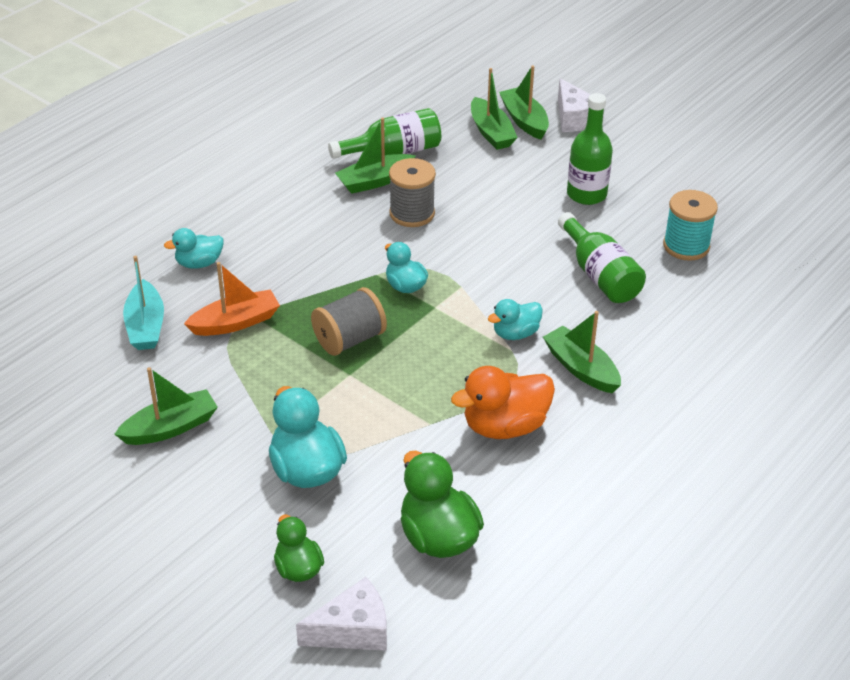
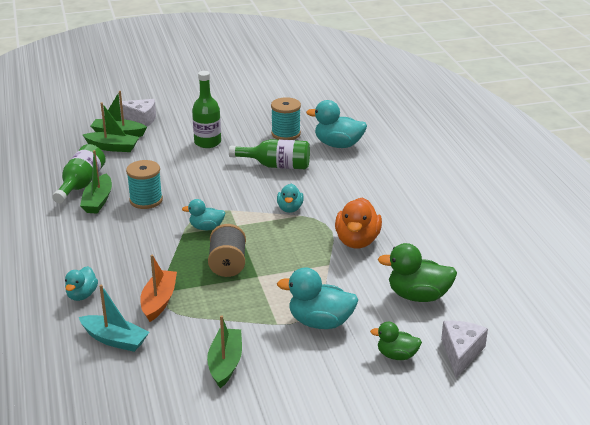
camera: 55 degrees left, 10 degrees down
grey spool [389,158,436,227] -> turquoise spool [126,160,163,209]
green boat [543,311,621,393] -> none
none -> turquoise duck [306,100,367,148]

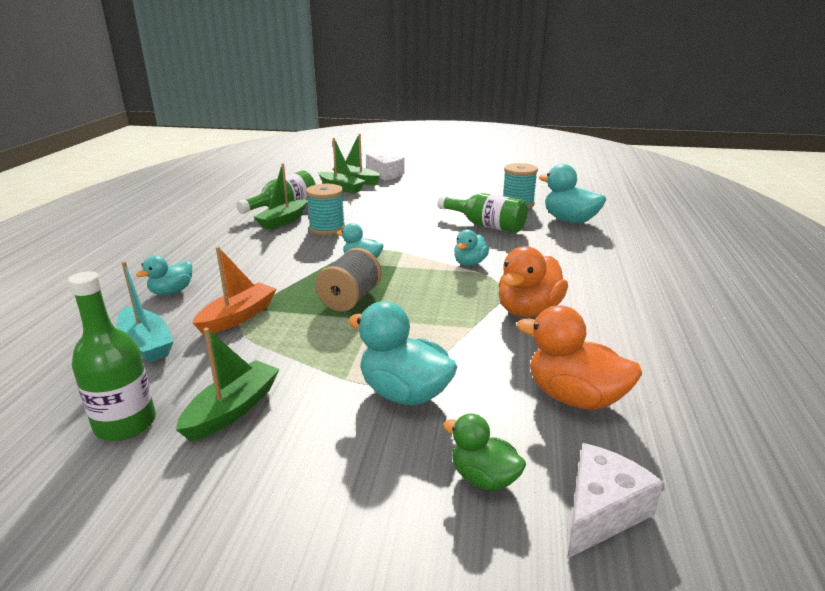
camera: 25 degrees right, 5 degrees down
green bottle [192,71,221,148] -> green bottle moved to [68,271,156,441]
green duck [378,243,457,302] -> orange duck [517,305,642,410]

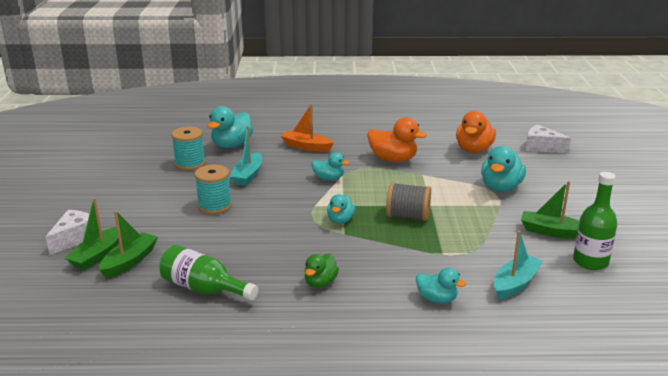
camera: 100 degrees left, 0 degrees up
orange boat [193,247,276,335] -> orange boat moved to [281,104,334,152]
green boat [254,163,306,230] -> none
turquoise spool [306,184,345,235] -> turquoise spool moved to [194,165,232,214]
green bottle [437,193,528,233] -> turquoise boat [230,126,262,186]
green duck [443,413,526,491] -> green duck moved to [305,253,339,288]

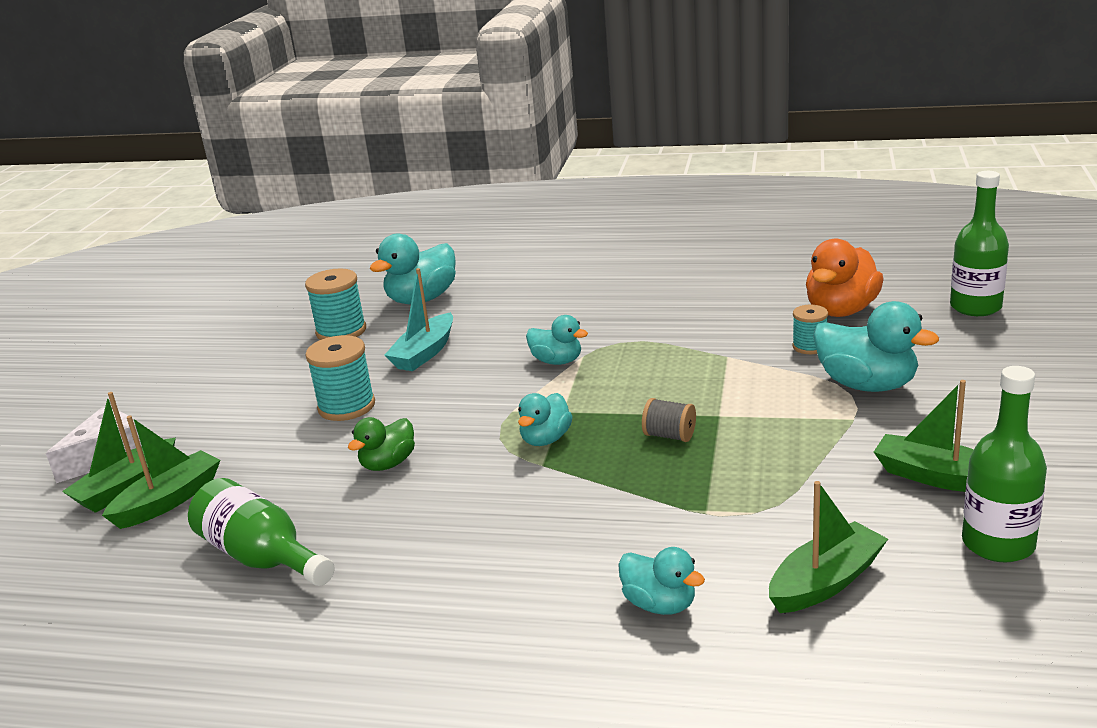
camera: 15 degrees right, 0 degrees up
orange boat [281,104,334,152] -> none
green duck [305,253,339,288] -> green duck moved to [348,417,415,471]
orange duck [367,117,427,162] -> none
grey spool [386,182,431,221] -> grey spool [642,398,696,442], size x0.60
turquoise duck [481,146,526,192] -> turquoise duck turned 90 degrees counterclockwise [813,301,939,392]
turquoise boat [494,231,543,300] -> green boat [769,481,888,613]
white cheese [526,125,571,154] -> green bottle [950,171,1009,316]
none -> turquoise spool [792,305,828,354]

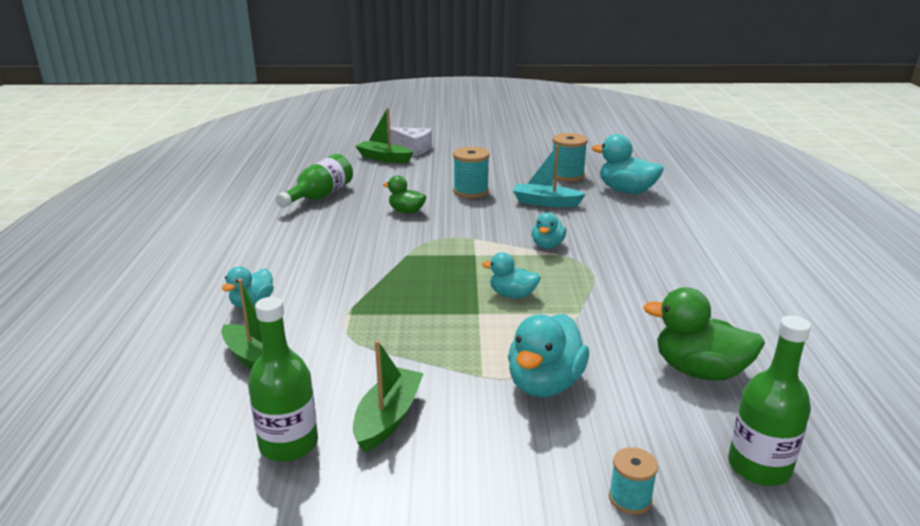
camera: 75 degrees right, 0 degrees up
green boat [102,415,221,529] -> none
turquoise duck [518,393,573,446] -> turquoise duck moved to [482,252,541,299]
grey spool [642,398,696,442] -> none
turquoise spool [792,305,828,354] -> turquoise spool moved to [609,447,658,515]
orange duck [806,239,884,317] -> green duck [643,287,765,380]

